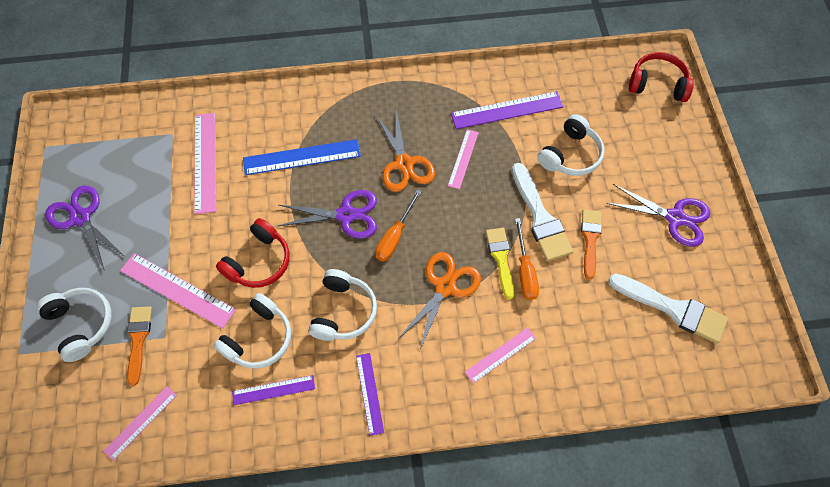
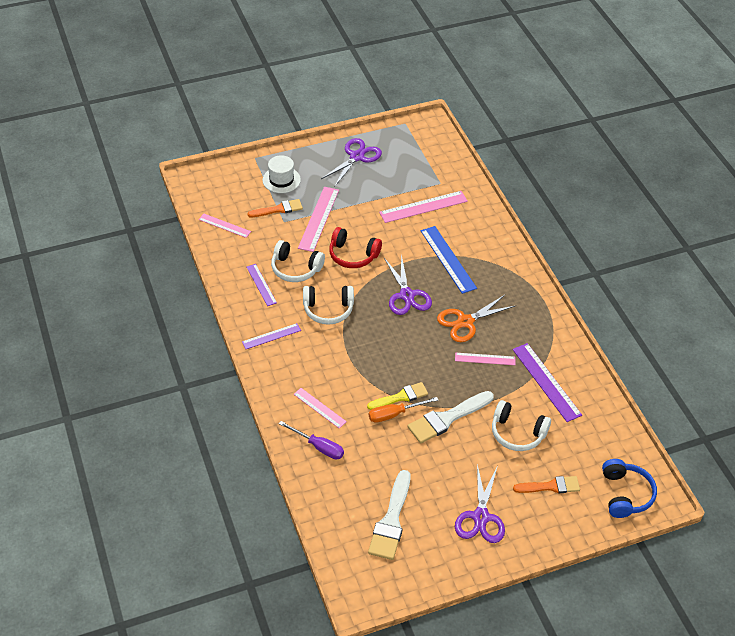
camera: 75 degrees right, 15 degrees down
white headphones [36,288,112,362] -> white hat [262,155,301,193]
orange screwdriver [375,189,422,261] -> none
orange scissors [397,252,481,352] -> none
orange brush [581,210,602,280] -> orange brush moved to [513,476,580,493]
red headphones [629,52,694,102] -> blue headphones [602,459,657,518]
none -> purple screwdriver [279,421,344,460]

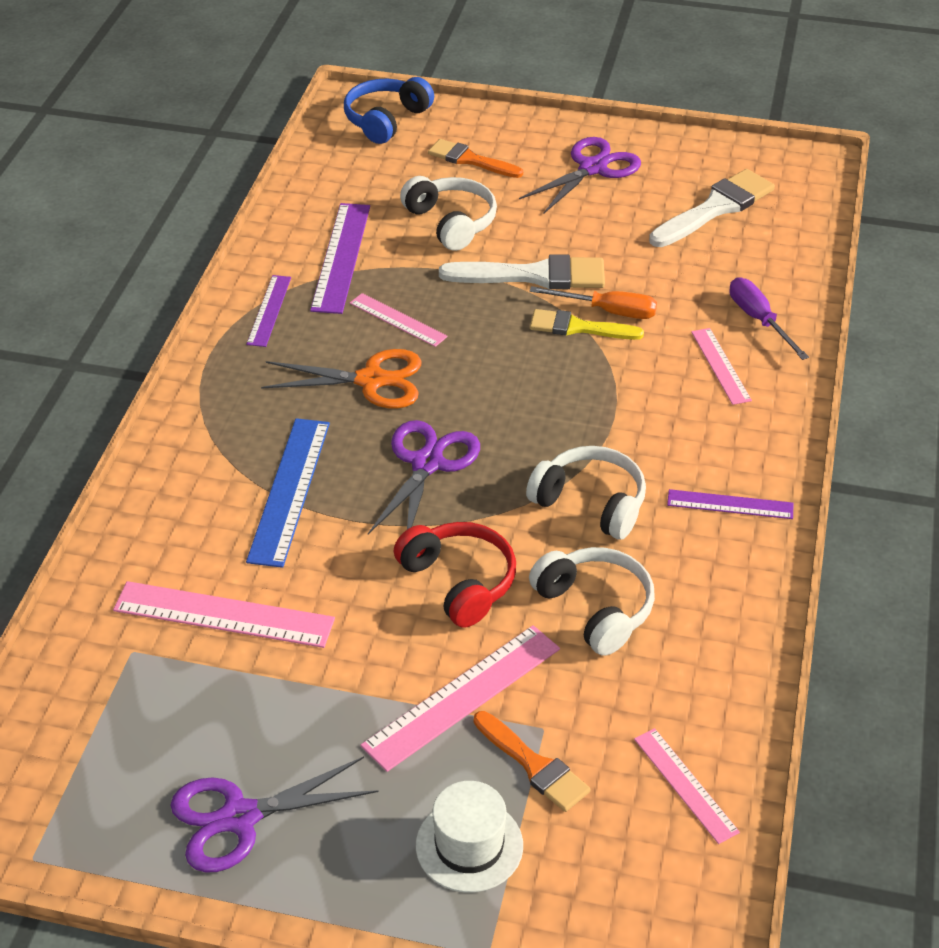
camera: 145 degrees left, 5 degrees down
orange brush [247,199,303,217] -> orange brush turned 150 degrees counterclockwise [474,711,591,812]
purple ruler [247,264,277,306] -> purple ruler moved to [247,275,291,347]

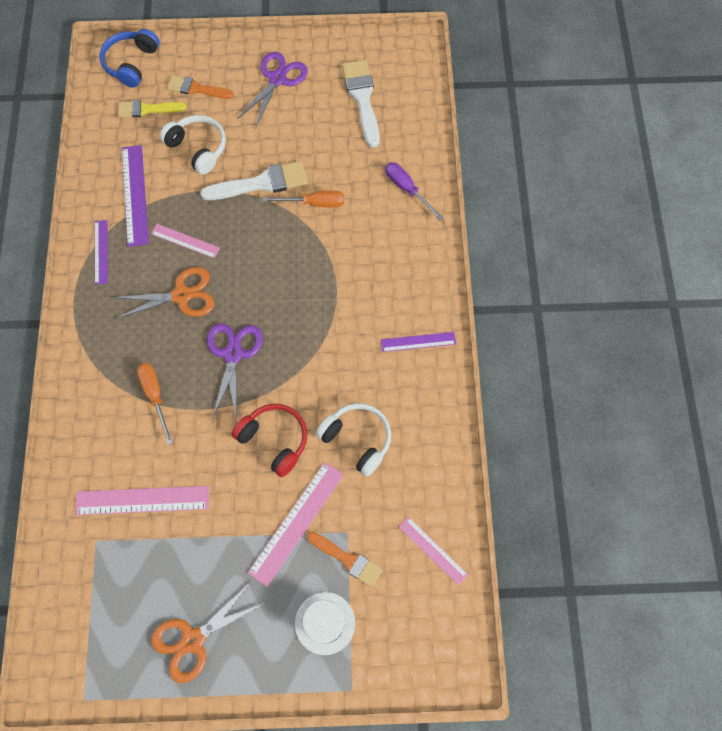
camera: 15 degrees left, 25 degrees up
purple scissors [170,757,379,873] -> orange scissors [151,581,265,683]
blue ruler [246,418,330,568] -> orange screwdriver [137,363,173,445]
white headphones [526,446,646,540] -> none
yellow brush [530,309,644,340] -> yellow brush moved to [118,100,187,118]
white brush [649,169,775,247] -> white brush turned 45 degrees counterclockwise [342,60,380,148]
pink ruler [691,328,752,405] -> none

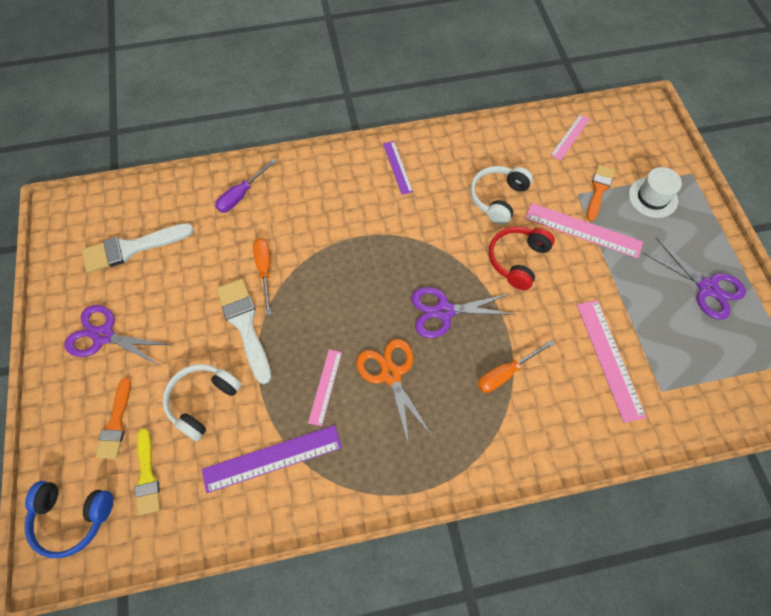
camera: 100 degrees left, 5 degrees down
purple ruler [95,220,108,285] -> none
orange scissors [151,581,265,683] -> purple scissors [644,239,746,320]

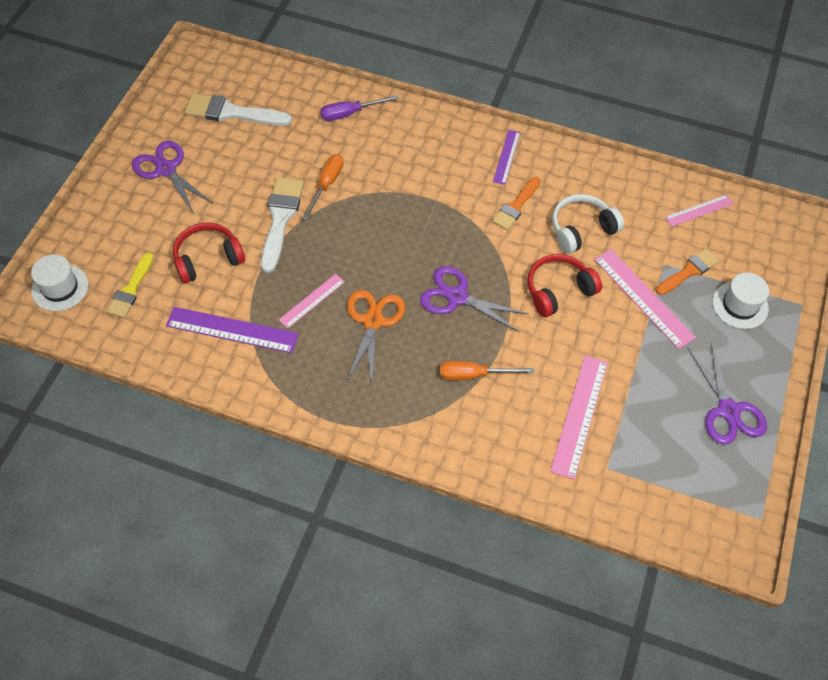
camera: 30 degrees right, 5 degrees down
blue headphones [25,481,113,558] -> white hat [31,255,88,311]
orange brush [96,378,131,459] -> orange brush moved to [492,177,541,230]
white headphones [162,364,241,441] -> red headphones [173,223,245,283]

